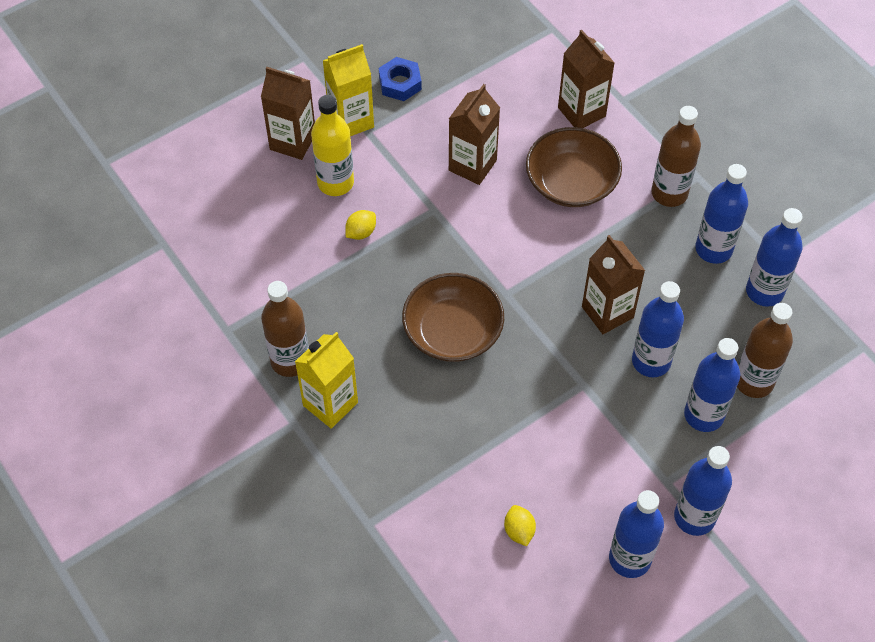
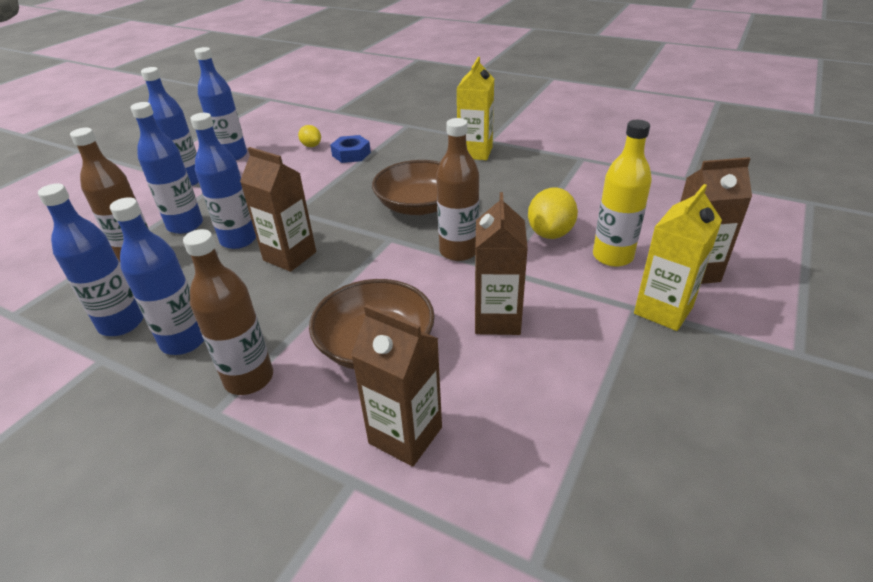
camera: 155 degrees right, 20 degrees down
brown bottle [261,281,309,377] -> brown bottle moved to [436,118,479,261]
yellow lemon [345,210,376,240] -> yellow lemon [528,188,578,239], size x1.72
blue nut [379,57,422,101] -> blue nut moved to [330,135,371,163]

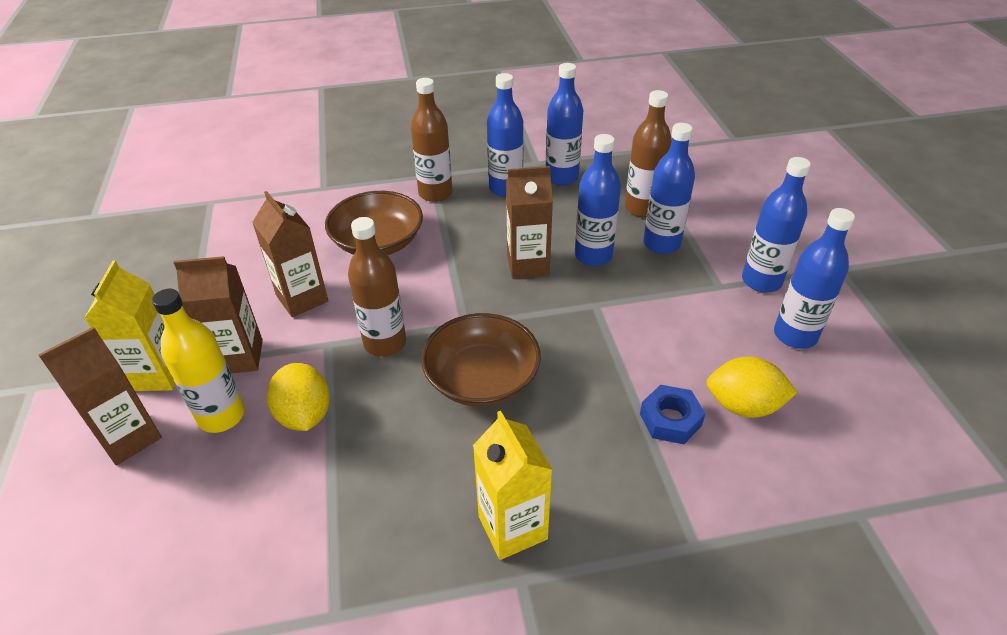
camera: 140 degrees right, 5 degrees up
yellow lemon [298,125,321,147] -> yellow lemon [707,356,798,418], size x1.72
brown carton [351,304,442,467] -> brown carton moved to [174,256,263,374]

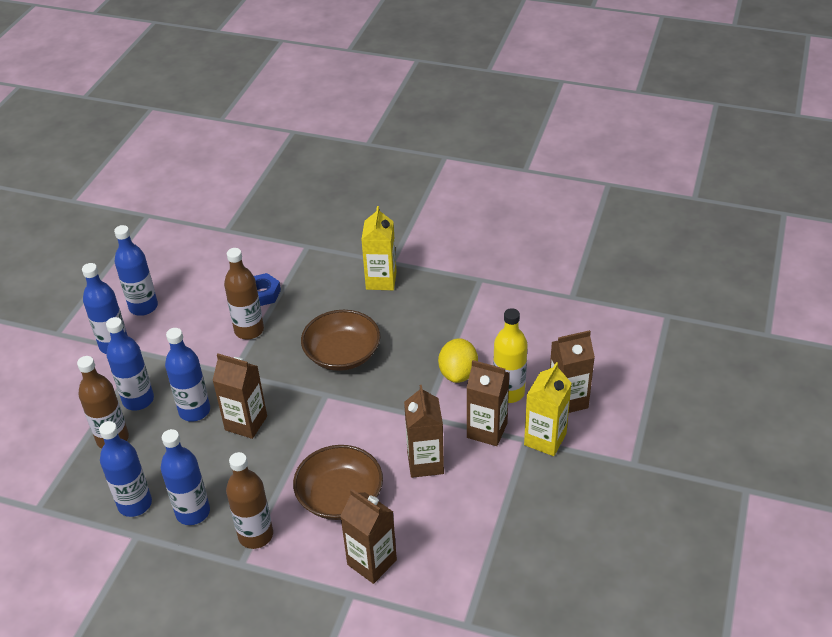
camera: 150 degrees left, 0 degrees up
brown bottle [348,217,406,357] -> brown bottle moved to [224,248,264,339]
yellow lemon [707,356,798,418] -> none
none -> brown carton [340,489,397,584]

